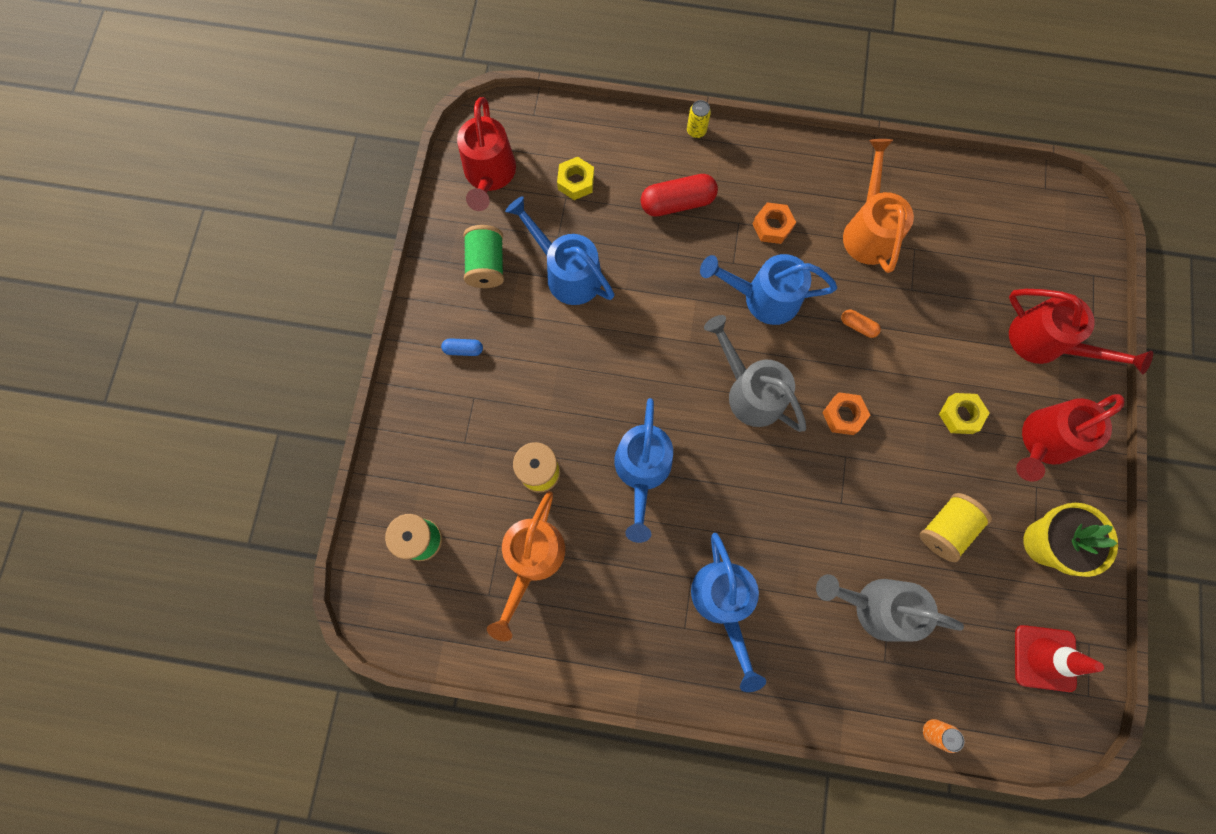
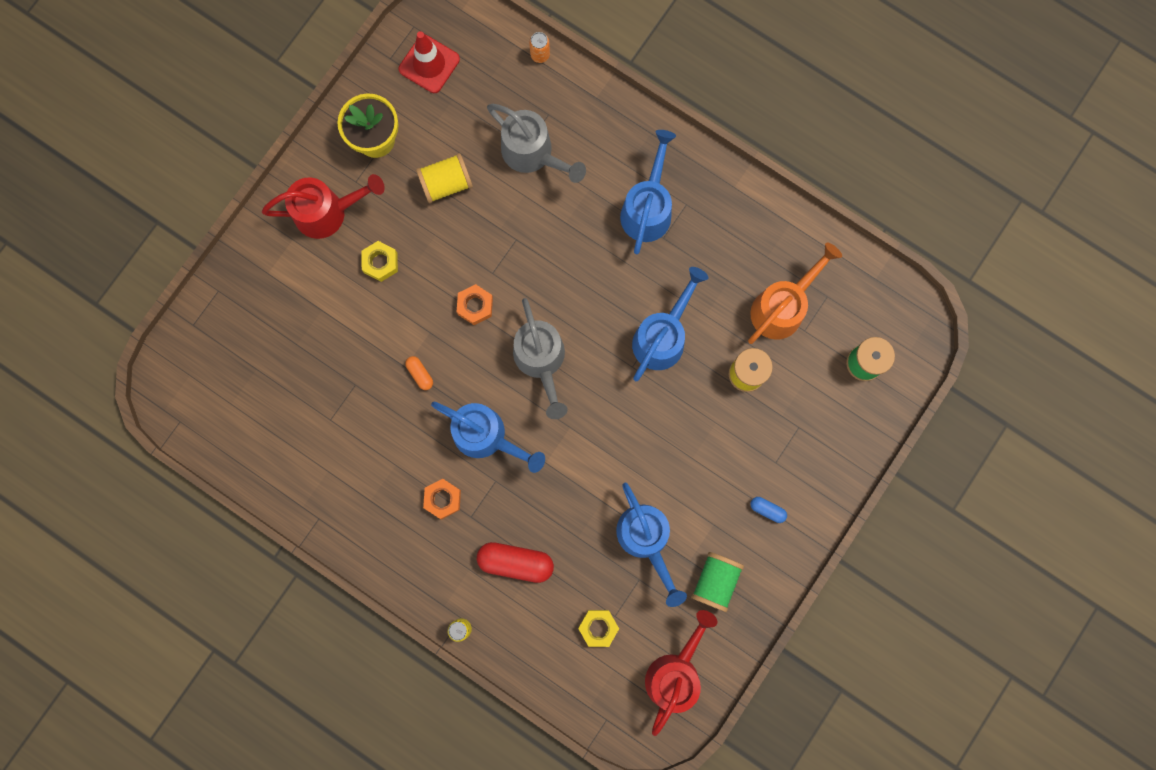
camera: 155 degrees left, 5 degrees up
orange watering can [843,139,914,273] -> none
red watering can [1009,289,1153,374] -> none

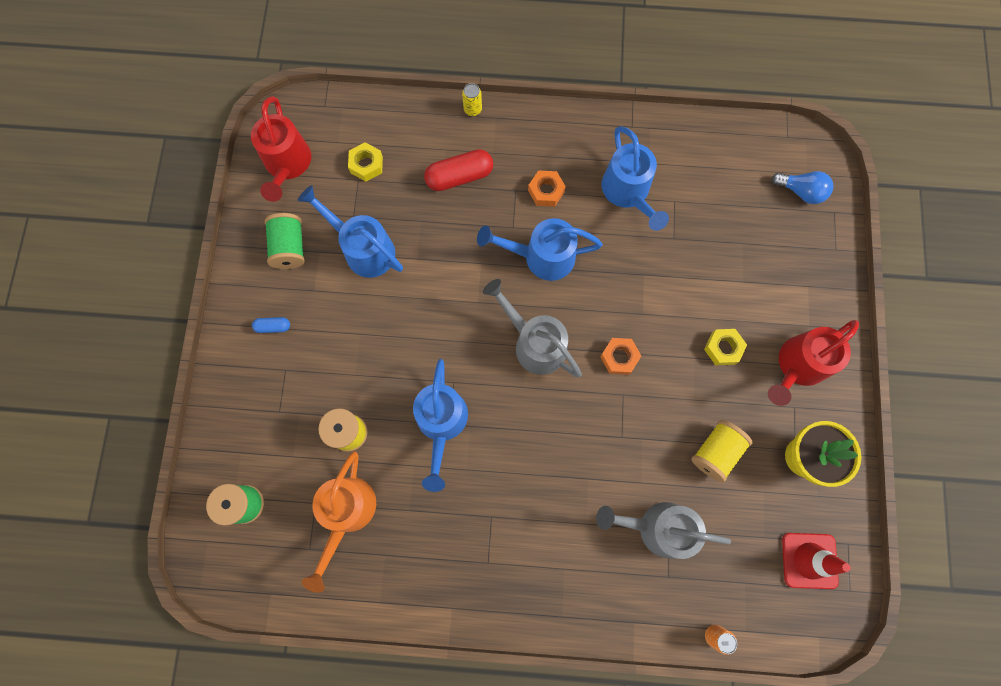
camera: 150 degrees right, 5 degrees down
orange capsule [405,356,433,390] -> none
blue watering can [620,130,676,254] -> blue watering can moved to [602,126,669,231]
none -> blue light bulb [772,171,833,204]

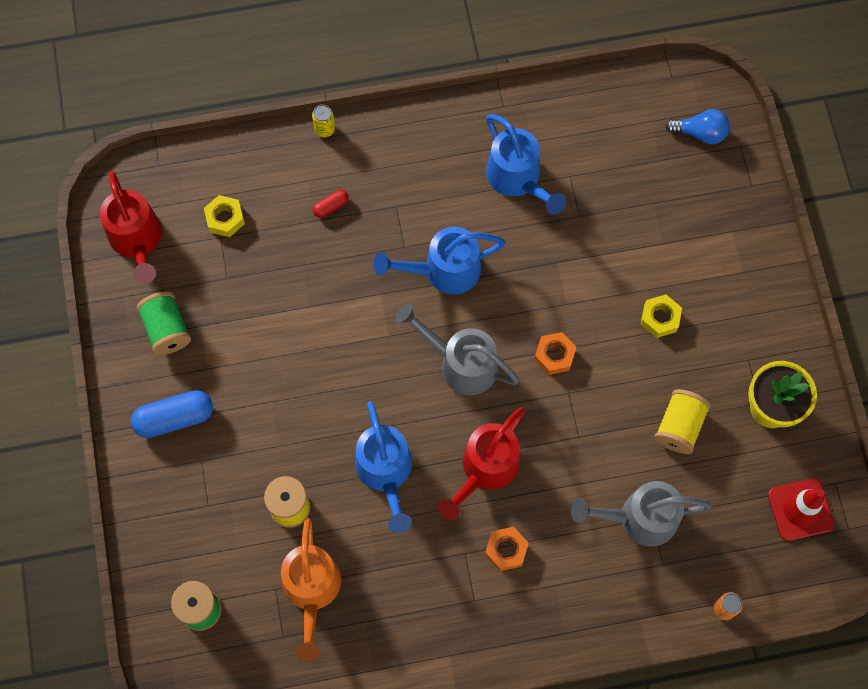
camera: 15 degrees left, 5 degrees down
blue capsule [252,317,290,333] -> blue capsule [131,390,213,438], size x1.98
blue watering can [298,185,403,278] -> none
red capsule [424,149,493,191] -> red capsule [313,190,349,218], size x0.50
orange nut [528,171,566,207] -> orange nut moved to [485,527,529,571]
red watering can [768,320,859,406] -> red watering can moved to [438,407,525,520]

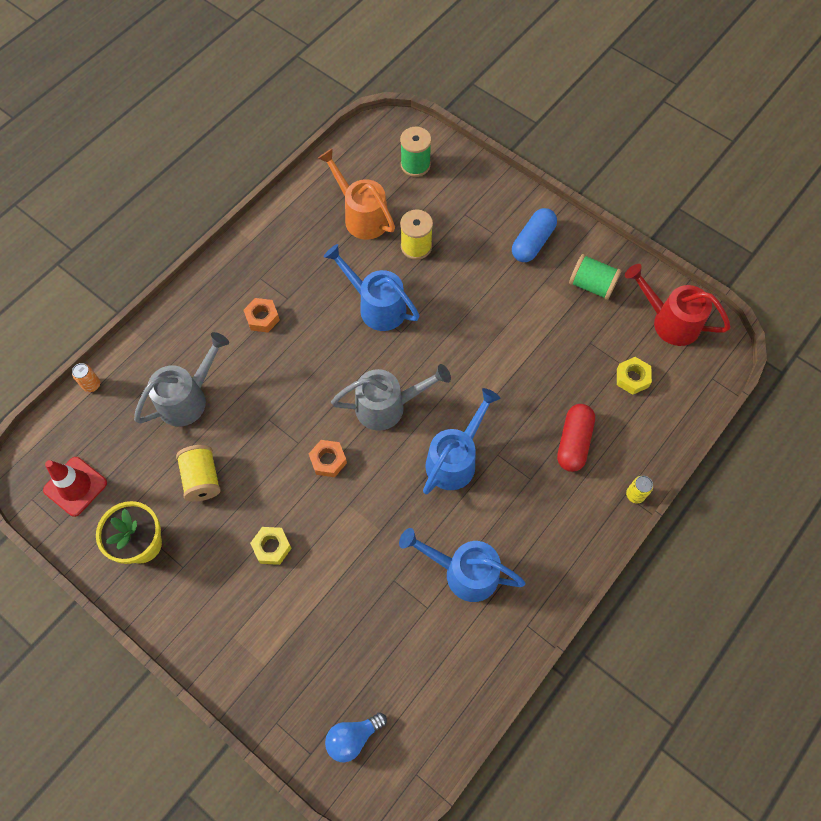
camera: 140 degrees right, 5 degrees down
red capsule [313,190,349,218] -> red capsule [557,404,595,472], size x1.98
red watering can [438,407,525,520] -> none

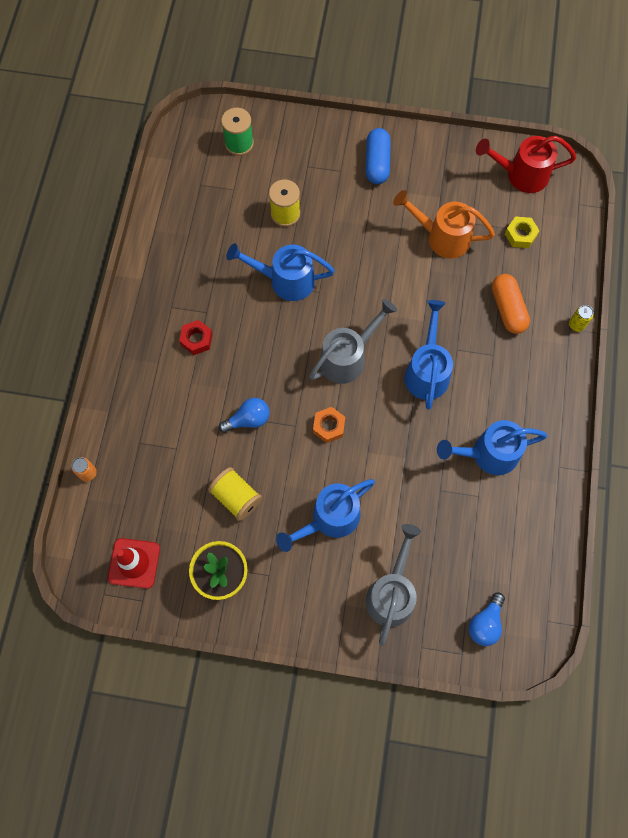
camera: 30 degrees left, 5 degrees up
grey watering can [134,332,229,427] -> grey watering can moved to [365,524,421,646]
orange nut [244,298,280,332] -> red nut [179,320,213,355]
yellow nut [250,527,292,565] -> blue watering can [276,479,375,552]
orange watering can [317,148,395,240] -> orange watering can moved to [393,190,495,258]
red capsule [557,404,595,472] -> orange capsule [492,274,530,334]
green spool [569,254,622,300] -> none
none -> blue light bulb [219,398,270,433]

